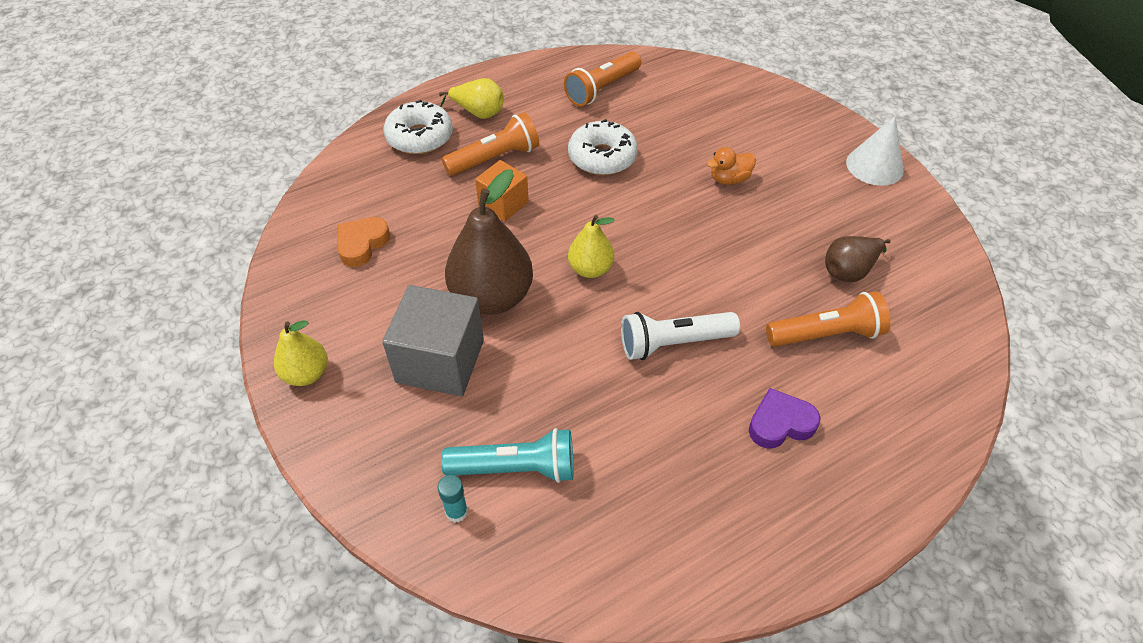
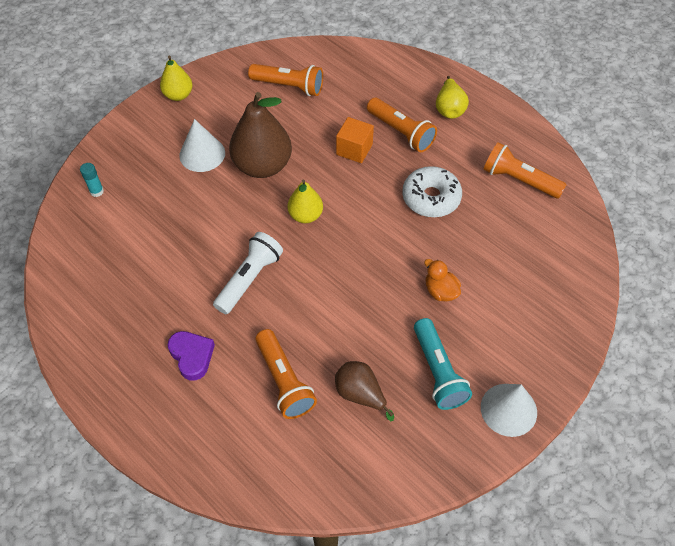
camera: 75 degrees right, 5 degrees up
orange heart [337,217,390,267] -> orange flashlight [248,64,323,96]
grey cube [382,285,484,396] -> white cone [179,119,225,172]
white donut [383,100,453,154] -> none
turquoise flashlight [441,428,574,483] -> turquoise flashlight moved to [414,318,472,410]
white flashlight [621,312,740,360] -> white flashlight turned 60 degrees clockwise [213,232,283,314]

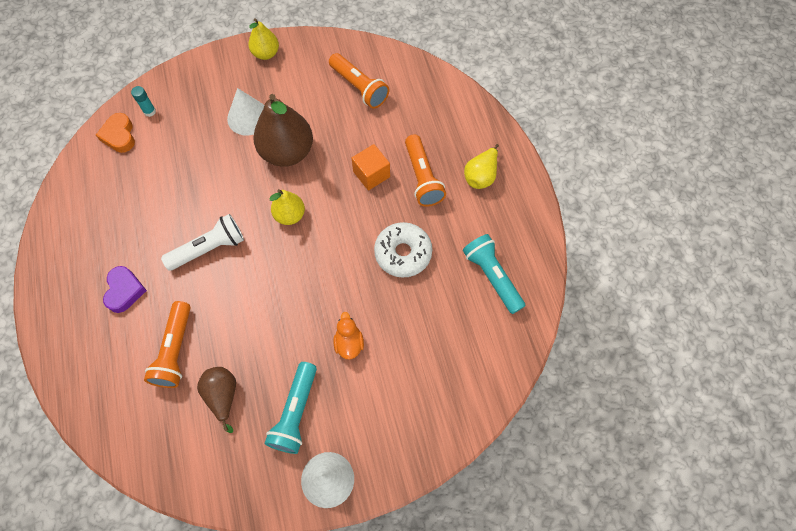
camera: 30 degrees right, 10 degrees up
orange flashlight [483,142,567,199] -> turquoise flashlight [463,234,525,314]
none -> orange heart [96,113,135,153]

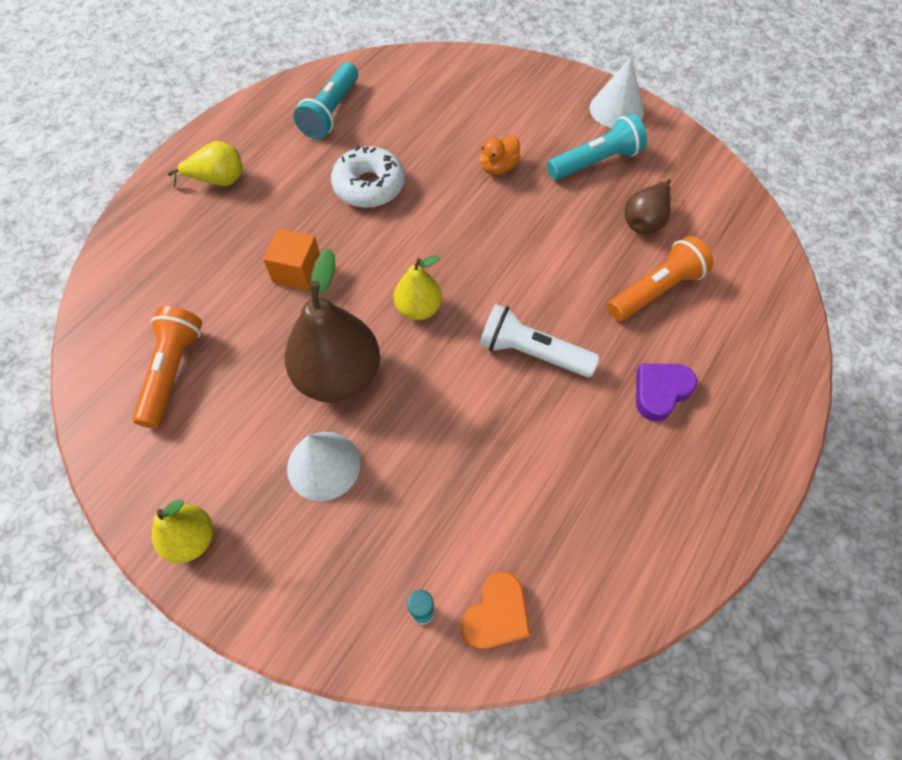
camera: 130 degrees left, 5 degrees down
orange flashlight [405,134,446,207] -> none

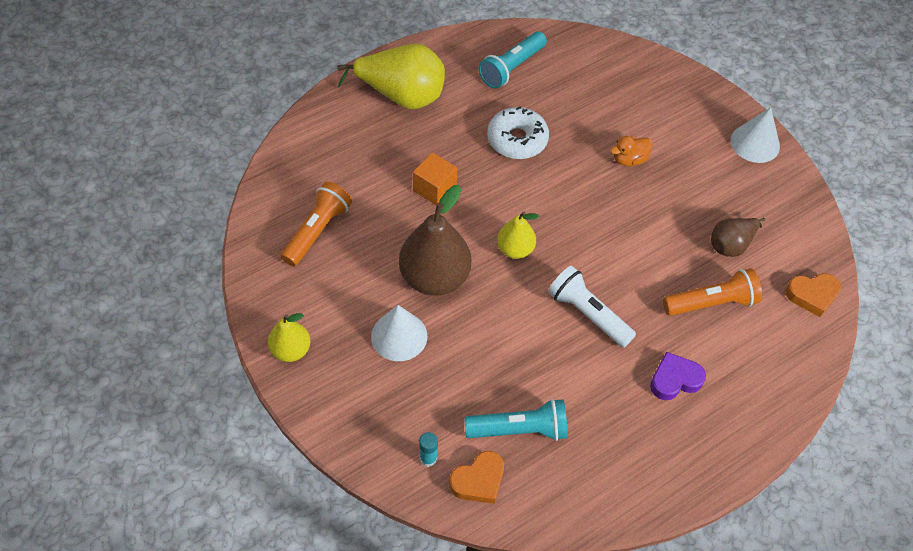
camera: 20 degrees right, 5 degrees down
yellow pear [168,141,242,188] -> yellow pear [337,44,445,109], size x1.80
turquoise flashlight [547,114,647,180] -> turquoise flashlight moved to [464,399,568,441]
none -> orange heart [785,273,841,317]

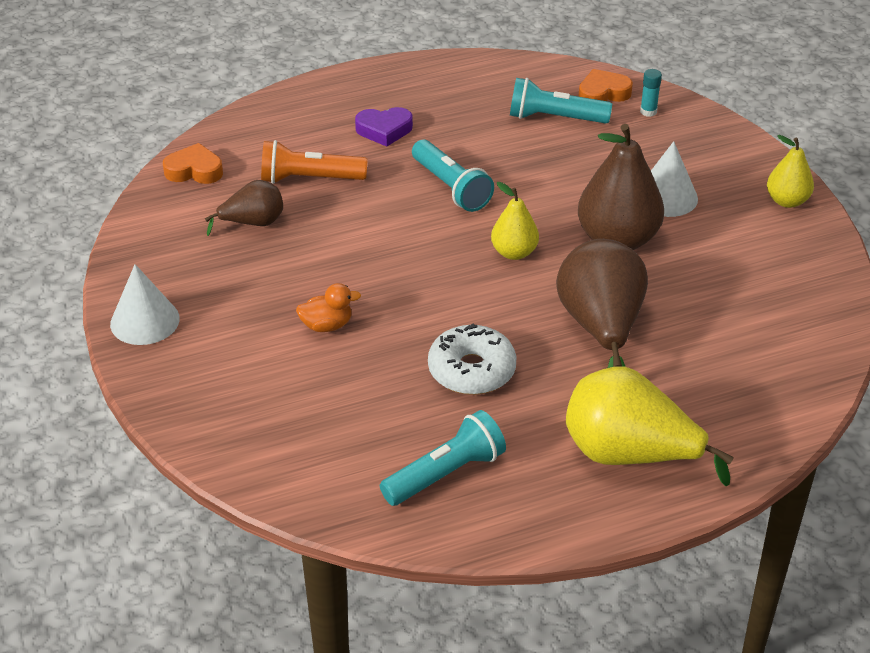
camera: 165 degrees left, 15 degrees down
orange flashlight [281,182,352,266] -> none
orange cube [413,152,457,206] -> brown pear [556,239,648,368]
white flashlight [548,266,636,348] -> turquoise flashlight [412,140,494,212]

